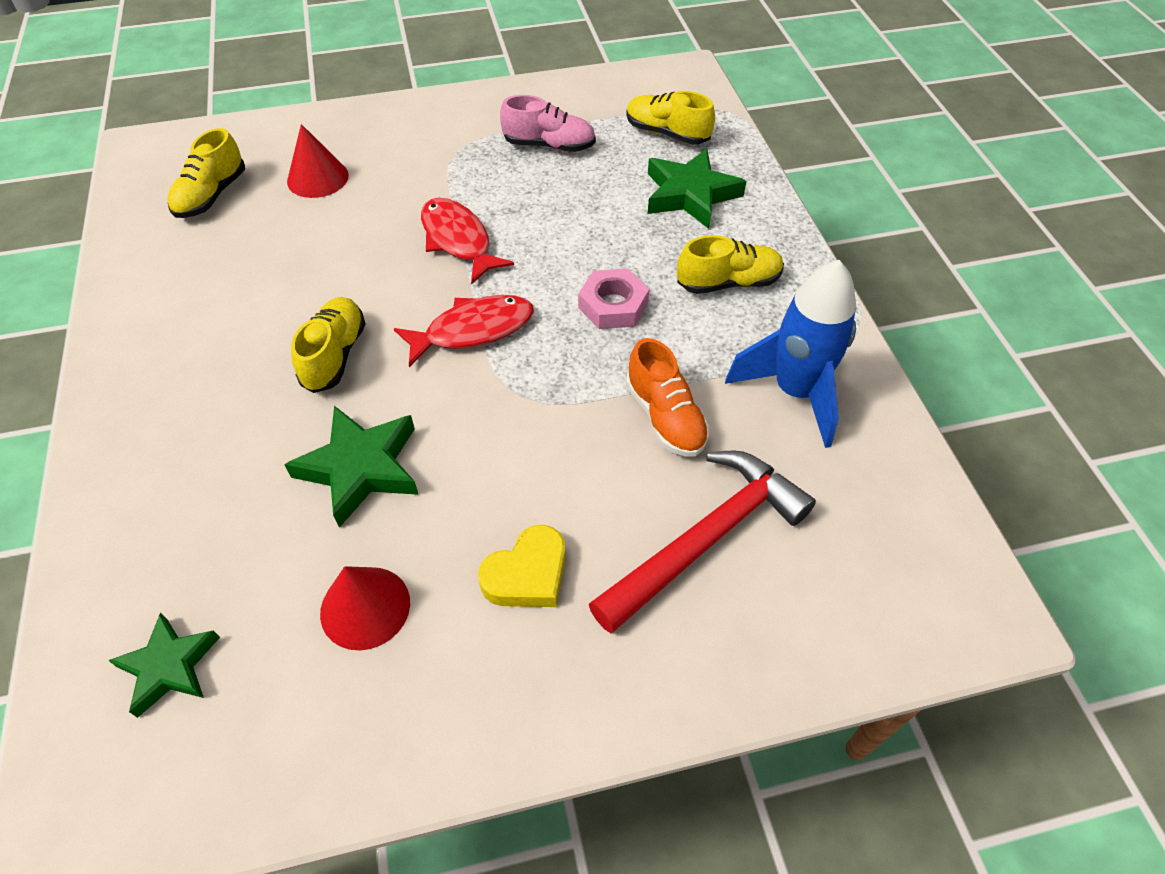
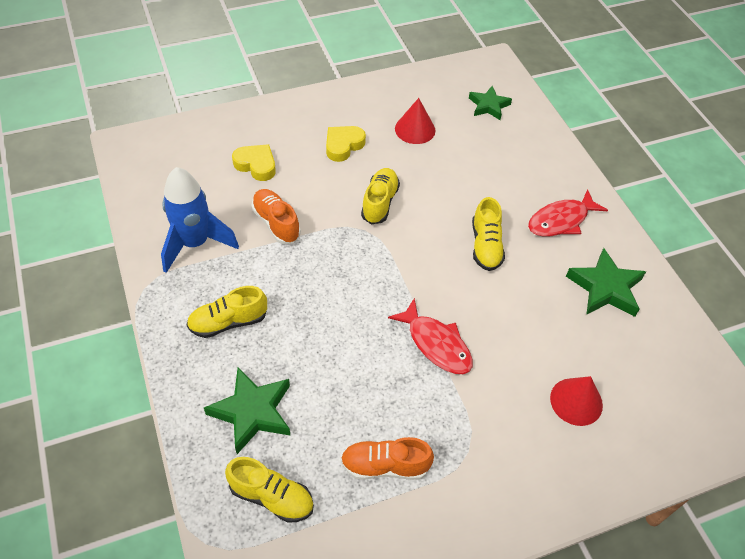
camera: 170 degrees right, 0 degrees up
yellow shoe [167,128,245,218] -> yellow shoe moved to [361,168,400,224]
green star [284,406,419,528] -> green star moved to [566,248,646,317]
red fish [394,295,534,367] -> red fish moved to [528,189,608,237]
pink shoe [500,95,596,152] -> orange shoe [341,437,434,480]
pink nut [578,269,649,329] -> none
red hammer [589,450,816,633] -> yellow heart [232,144,276,181]

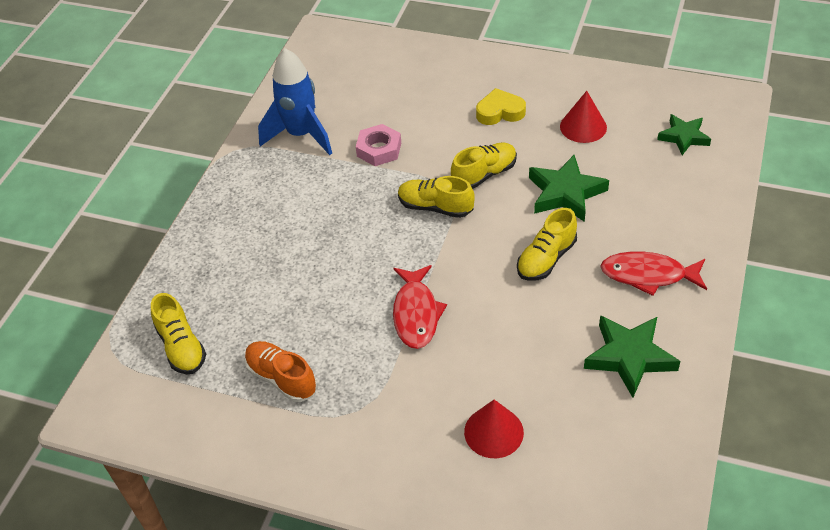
camera: 45 degrees right, 5 degrees down
yellow shoe [186,286,267,338] -> yellow shoe moved to [398,176,475,218]
green star [204,367,290,454] -> green star moved to [529,155,609,222]
yellow heart [232,144,276,181] -> none
orange shoe [251,189,301,244] -> pink nut [356,124,401,166]

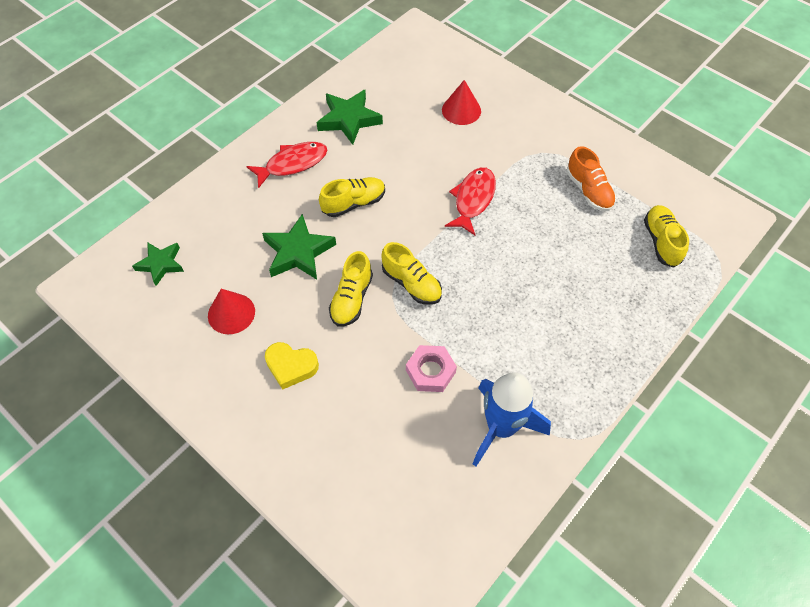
camera: 160 degrees left, 10 degrees up
yellow shoe [451,142,517,189] -> yellow shoe turned 60 degrees counterclockwise [329,251,373,327]
red fish [600,251,707,296] -> red fish turned 60 degrees counterclockwise [246,142,327,188]

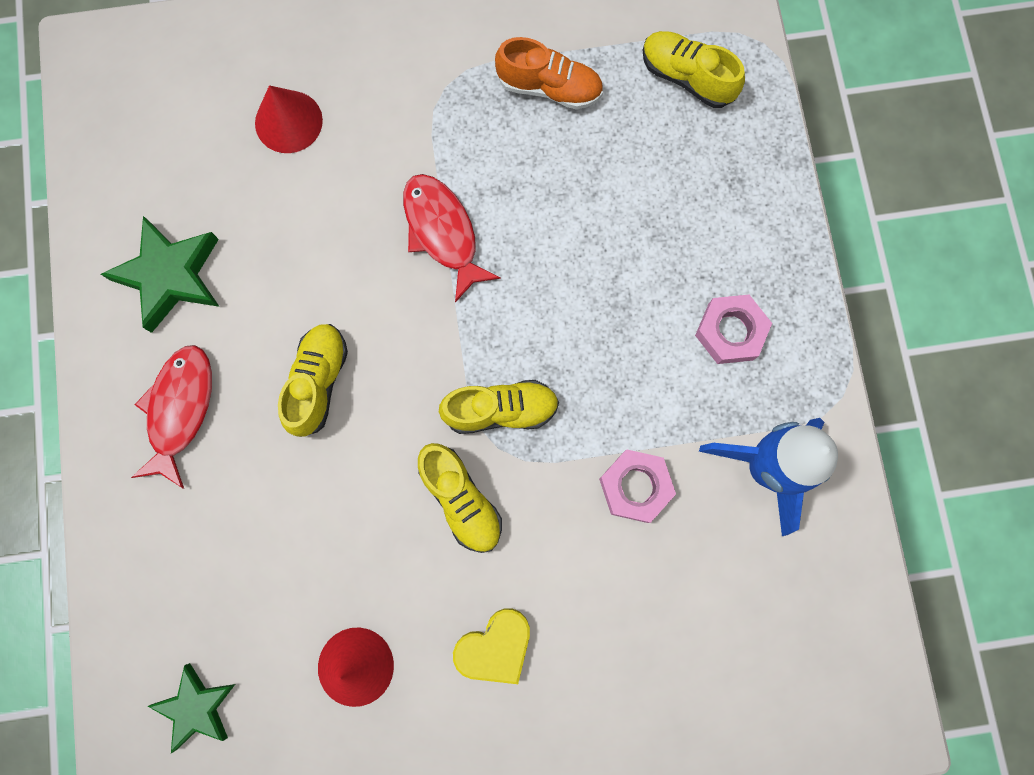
camera: 50 degrees left, 20 degrees up
green star [262,214,336,280] -> none
none -> pink nut [695,295,772,364]

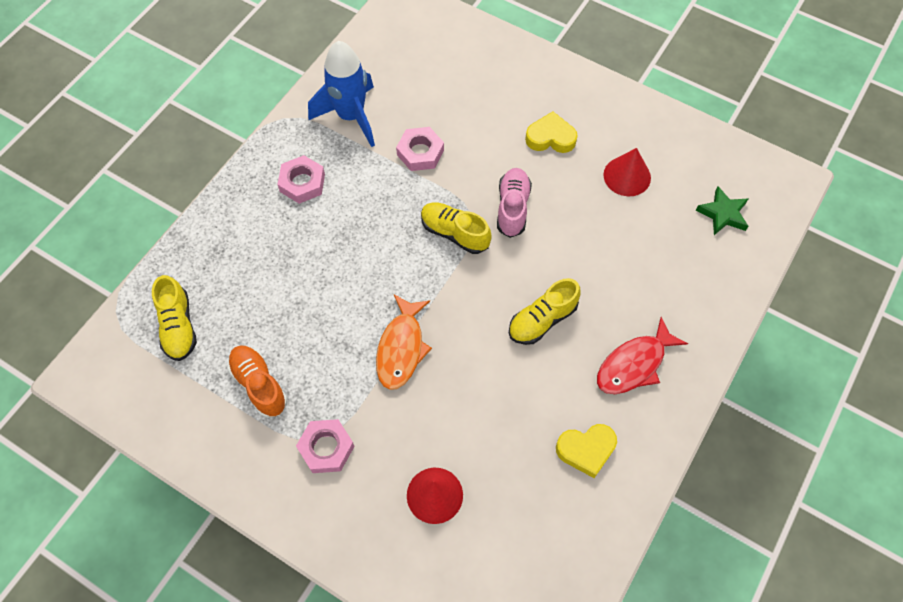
camera: 140 degrees left, 15 degrees down
green star [101,216,219,333] -> yellow heart [556,424,617,478]
red fish [403,174,501,303] -> orange fish [376,294,432,390]
yellow shoe [418,443,502,553] -> pink shoe [497,168,532,238]
none -> pink nut [296,419,355,473]

